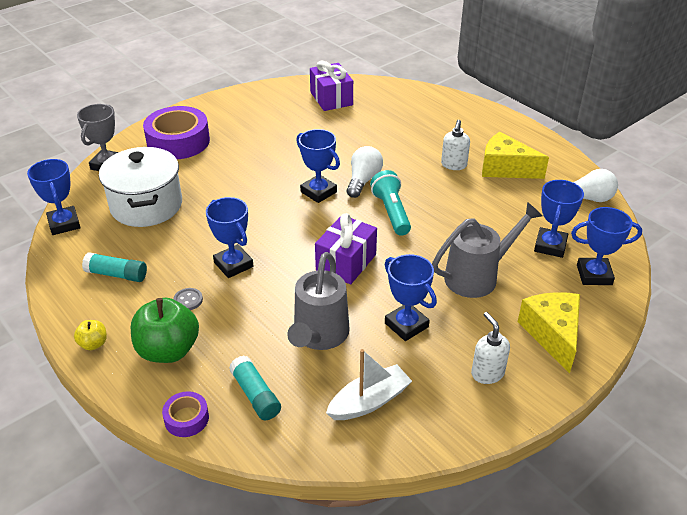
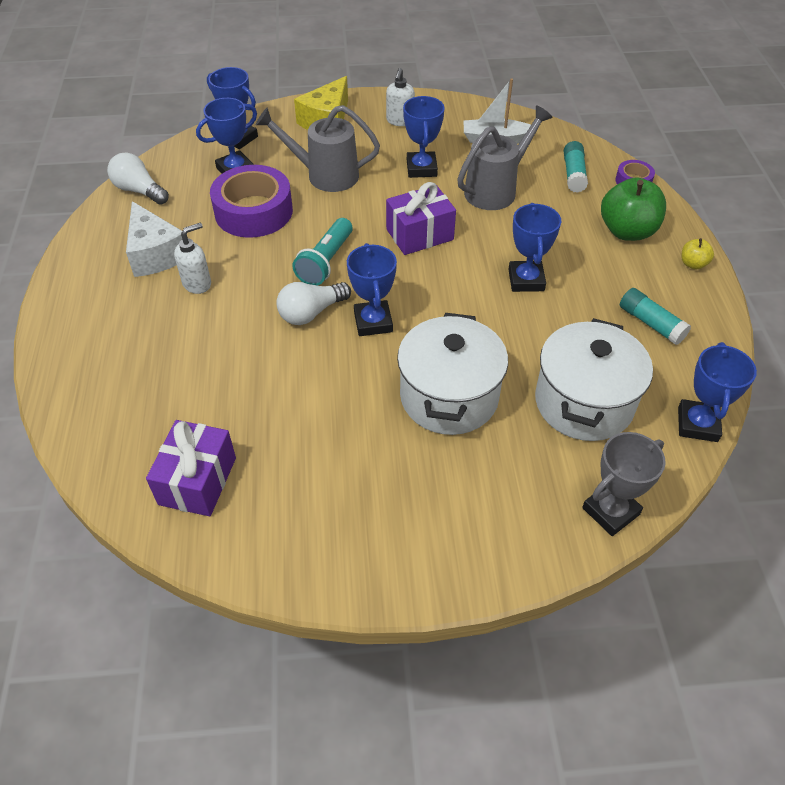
camera: 145 degrees left, 10 degrees up
purple tape [143,106,210,159] -> purple tape moved to [210,165,293,238]
grey button [173,288,203,310] -> none
yellow cheese [482,132,549,179] -> white cheese [126,201,182,277]
none -> white pot [397,313,508,435]

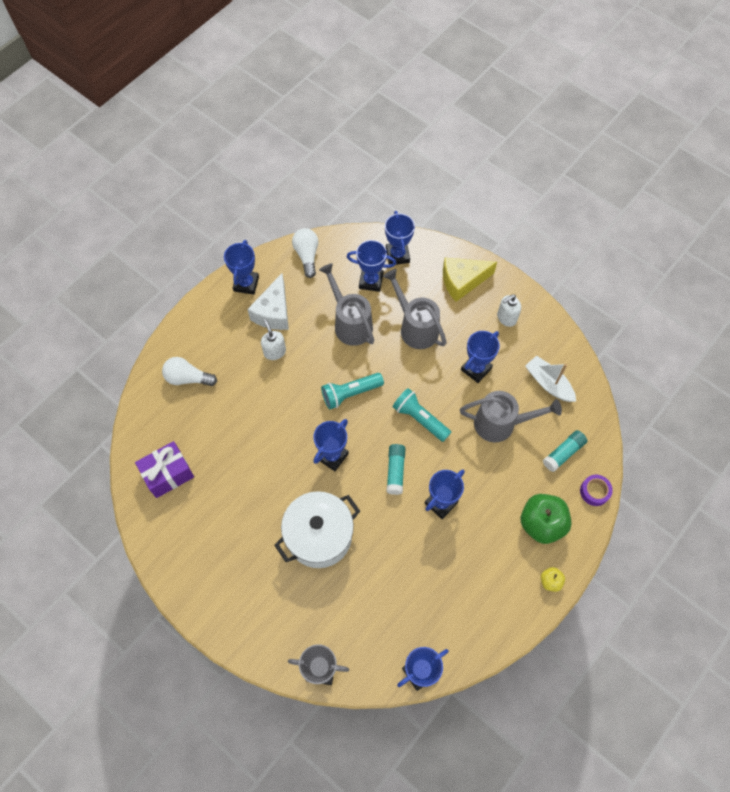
camera: 45 degrees right, 15 degrees up
white soap dispenser [174,223,211,294] -> white soap dispenser turned 120 degrees counterclockwise [261,319,286,360]
purple tape [210,165,293,238] -> grey watering can [319,263,374,346]
white light bulb [276,282,351,325] -> white light bulb moved to [162,357,217,386]
purple gift [386,182,456,255] -> turquoise flashlight [392,388,451,442]
white pot [535,318,653,441] -> none
turquoise glue stick [620,288,691,345] -> turquoise glue stick moved to [386,444,406,495]
none -> blue trophy [224,240,259,295]

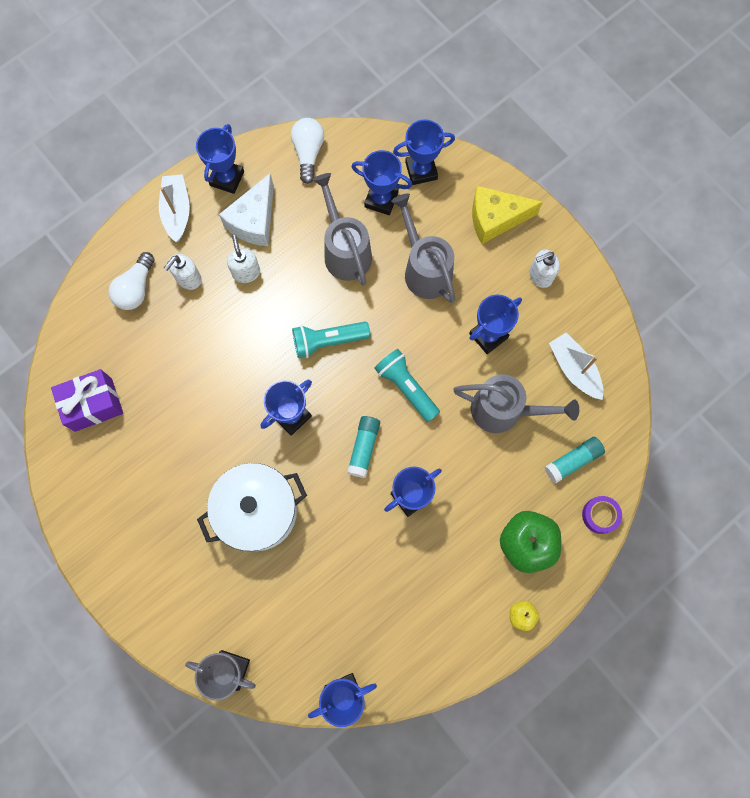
camera: 10 degrees right, 10 degrees up
white light bulb [162,357,217,386] -> white light bulb turned 90 degrees counterclockwise [108,252,155,310]
blue trophy [385,211,415,265] -> blue trophy turned 75 degrees clockwise [393,119,455,185]
none -> white boat [159,174,190,242]
none -> white soap dispenser [163,254,202,290]

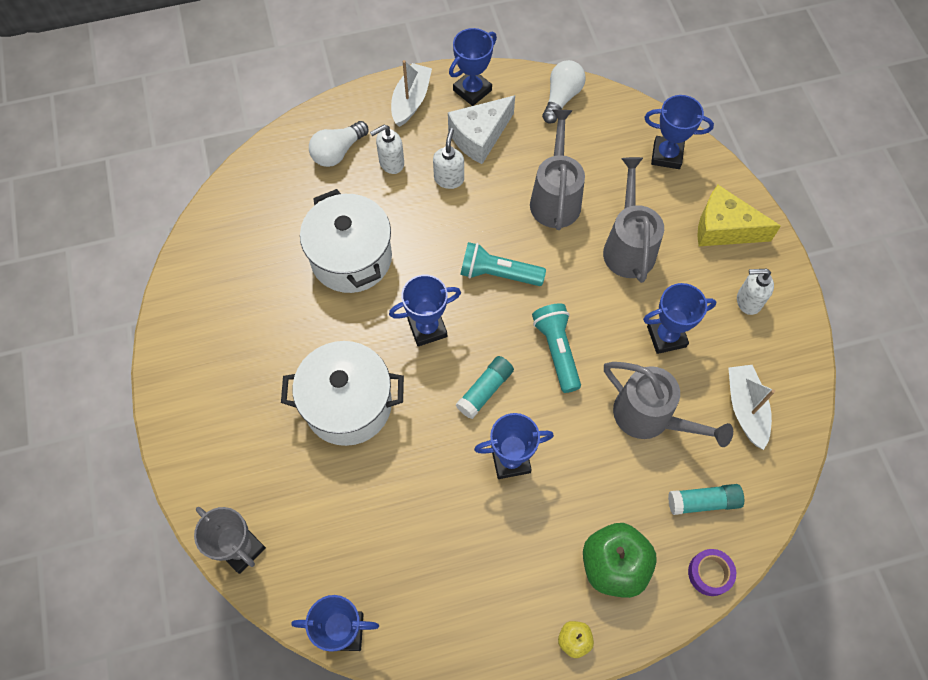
camera: 25 degrees right, 10 degrees down
purple gift [51,369,123,432] -> none
blue trophy [351,150,412,215] -> none
none -> white pot [300,189,392,293]

